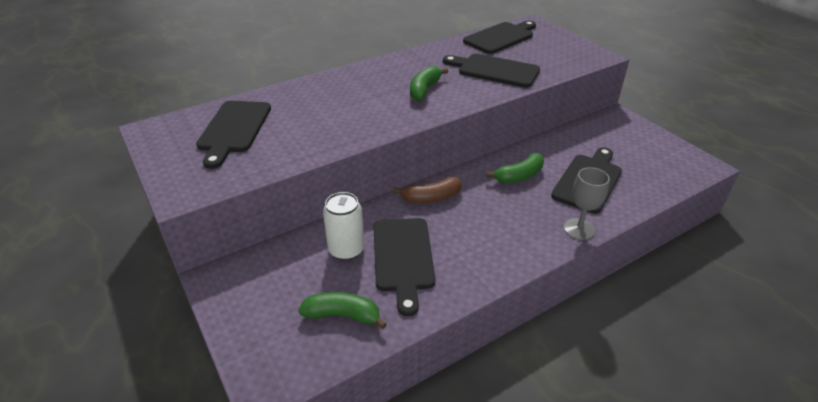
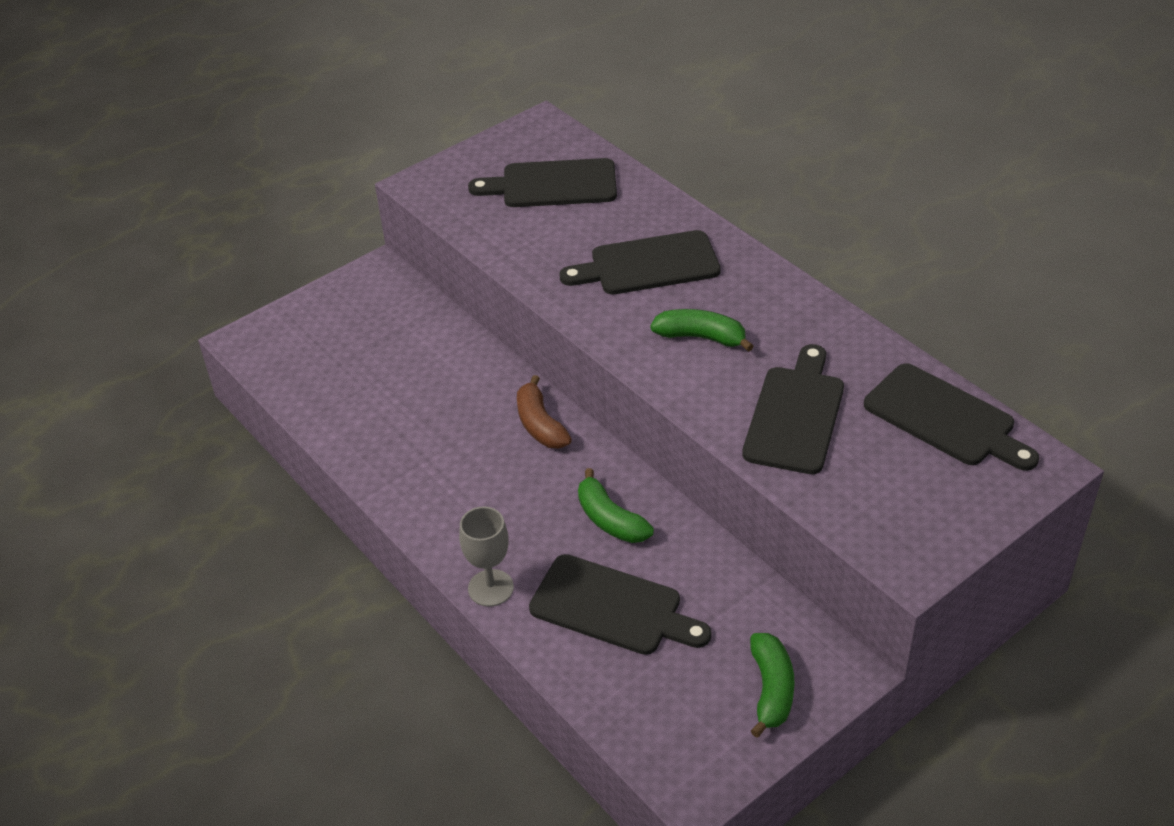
camera: 85 degrees right, 5 degrees up
green banana [298,292,387,329] -> green banana moved to [750,633,795,738]
white can [323,192,365,261] -> none
black cutting board [373,218,435,316] -> black cutting board moved to [560,230,721,294]

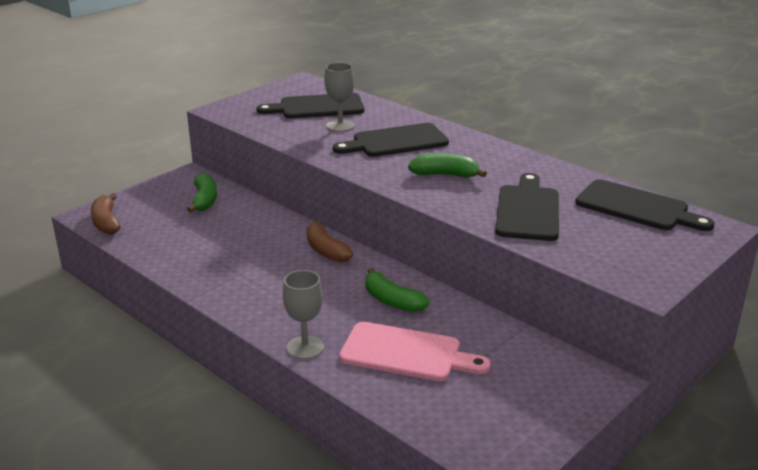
camera: 10 degrees left, 15 degrees down
black cutting board [529,554,711,655] -> pink cutting board [339,322,491,381]
green banana [750,633,795,738] -> green banana moved to [187,173,217,213]
none -> brown banana [91,193,120,234]
none -> grey goblet [325,63,355,132]

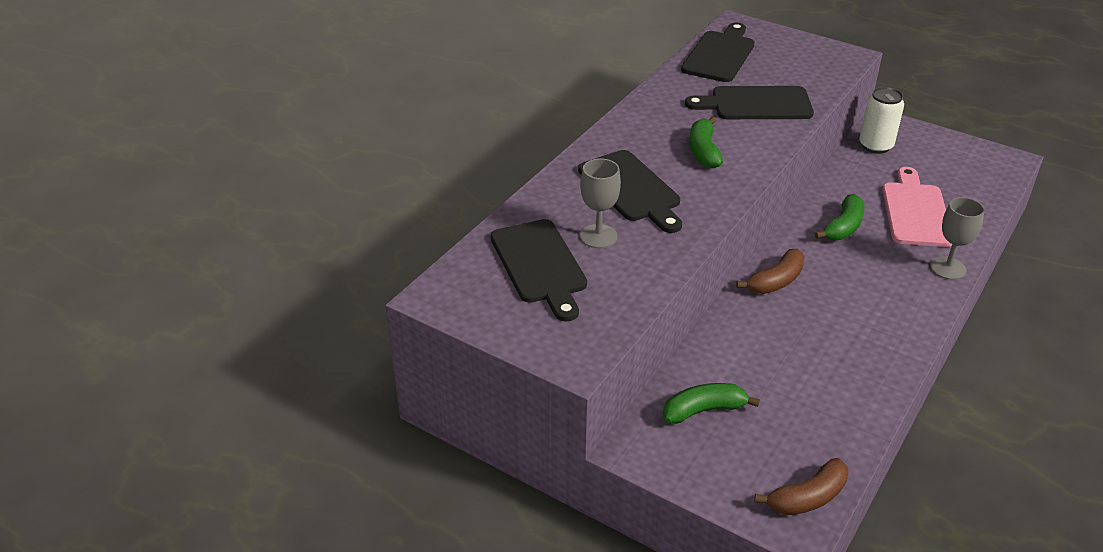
camera: 100 degrees left, 10 degrees up
none -> white can [859,87,904,154]

